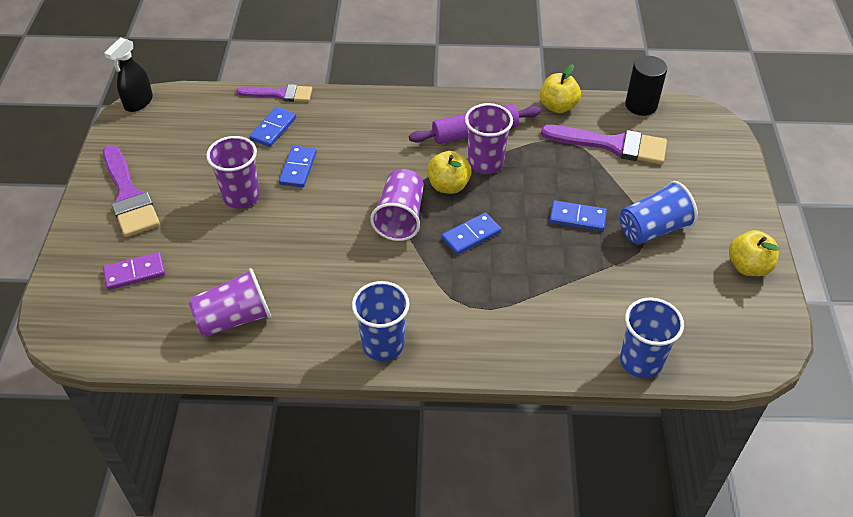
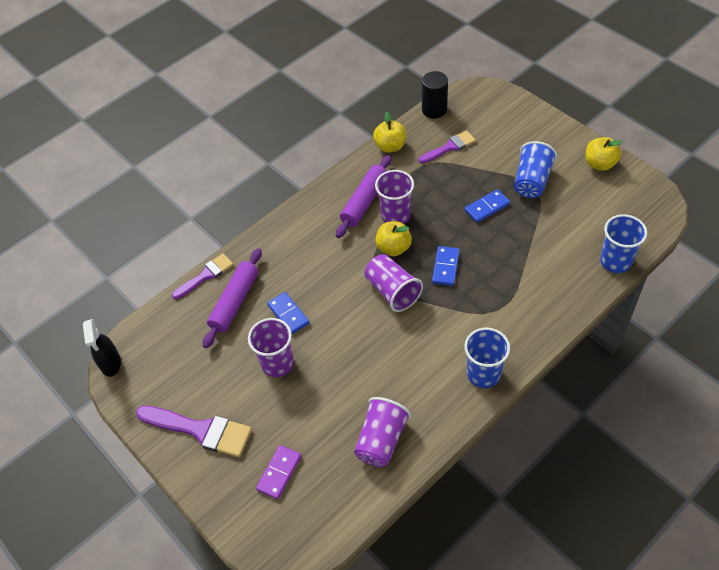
camera: 40 degrees left, 5 degrees up
blue domino [249,107,296,147] -> purple rolling pin [203,248,262,348]
purple brush [541,125,667,164] -> purple brush [419,130,476,164], size x0.64

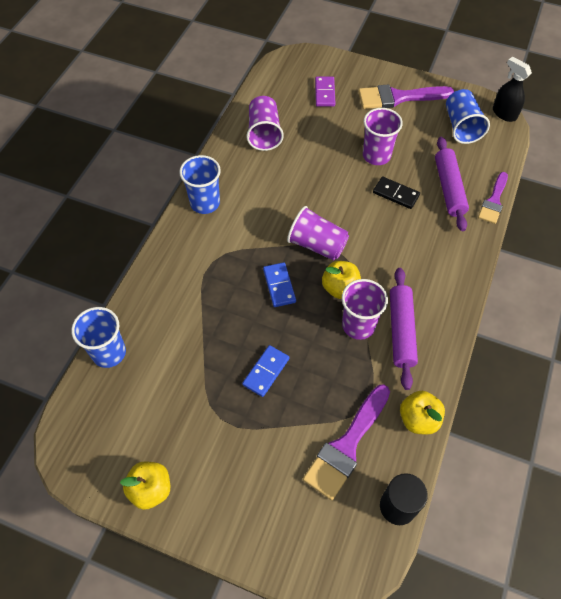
camera: 150 degrees right, 5 degrees up
blue domino [267,292,310,334] -> black domino [373,176,420,209]
purple brush [419,130,476,164] -> purple brush [303,384,390,500], size x1.57
blue cup [514,141,557,198] -> blue cup moved to [446,89,490,144]

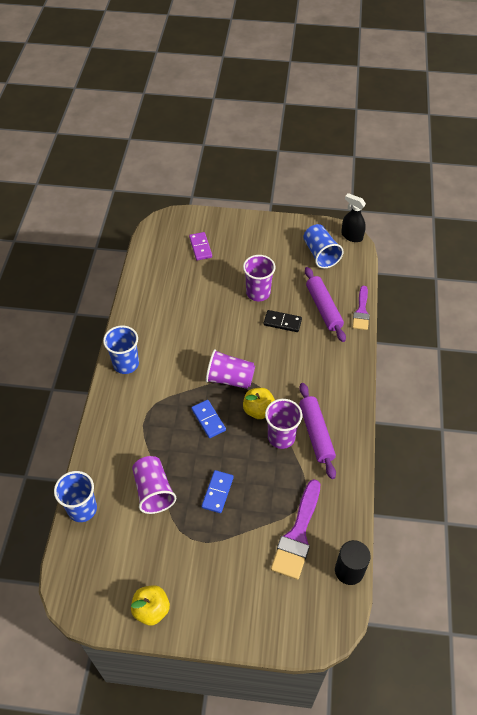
camera: 15 degrees left, 5 degrees down
purple cup [246,96,284,151] -> purple cup moved to [132,456,176,514]
purple brush [358,84,454,109] -> none
yellow apple [400,391,445,434] -> none

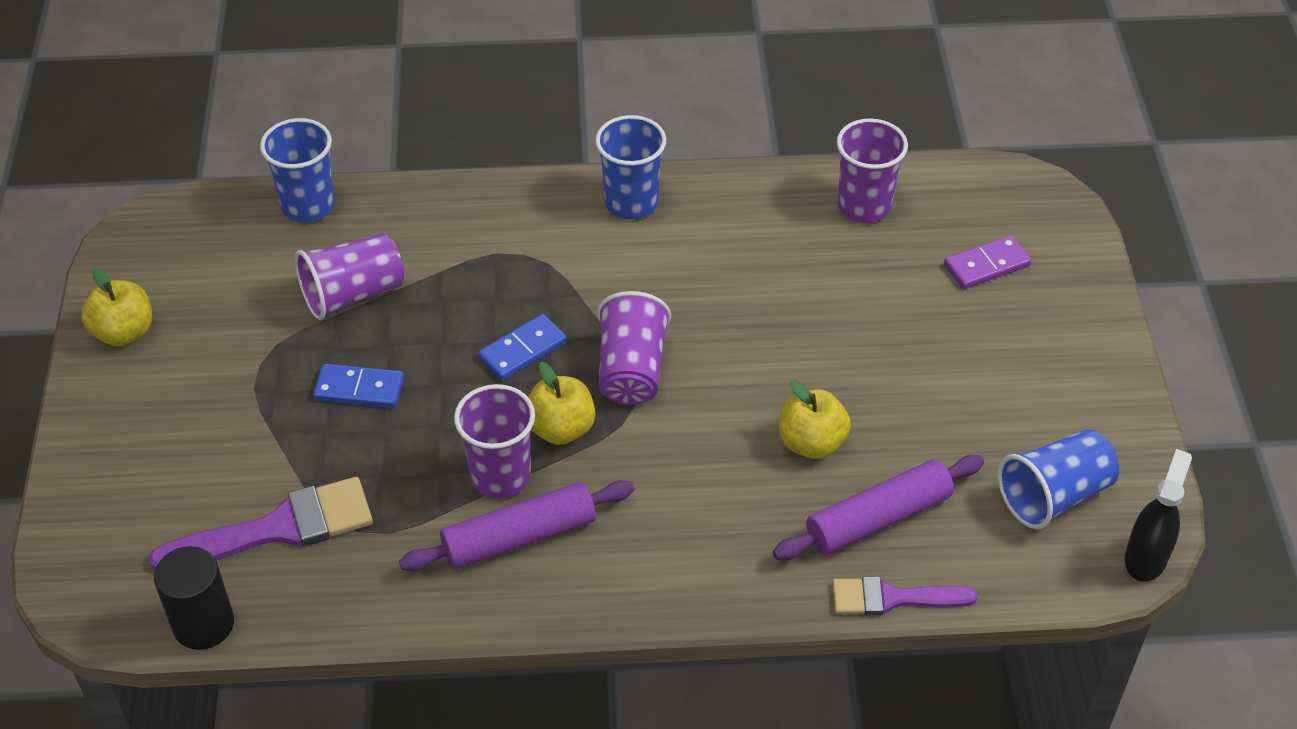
camera: 80 degrees right, 5 degrees down
purple cup [243,255,275,301] -> purple cup moved to [837,118,908,223]
black domino [263,310,302,332] -> yellow apple [779,380,851,459]
purple brush [271,479,320,580] -> purple brush turned 150 degrees clockwise [149,477,373,570]

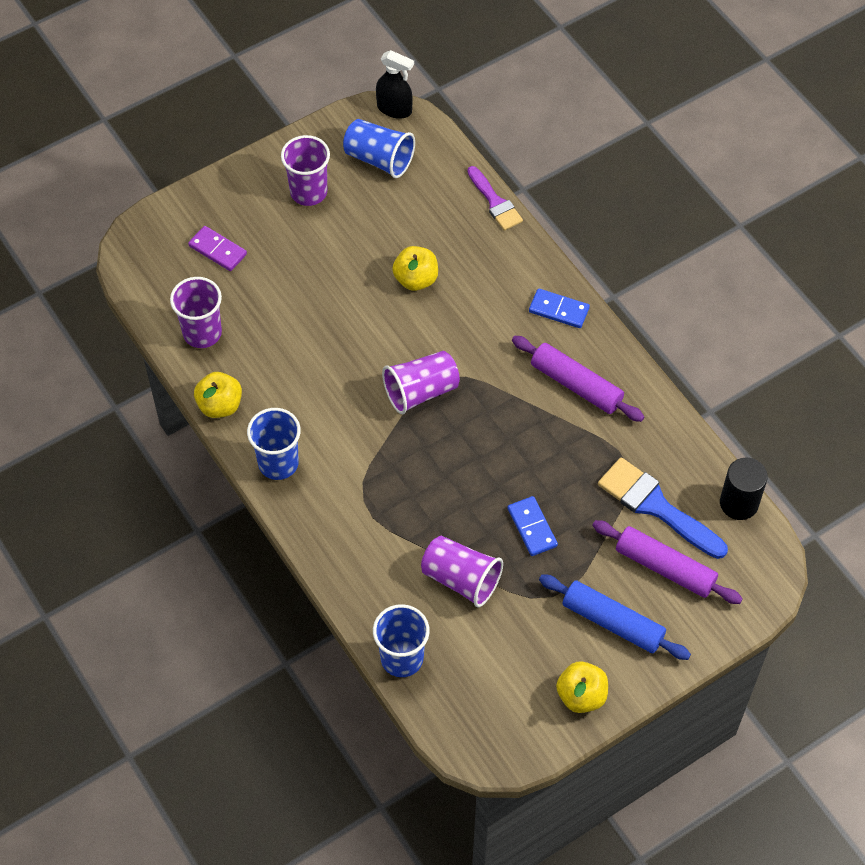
camera: 120 degrees left, 10 degrees up
purple brush [149,477,373,570] -> blue brush [598,457,728,559]
purple cup [454,384,535,498] -> purple cup moved to [281,135,330,206]
blue domino [478,314,567,380] -> blue domino moved to [529,289,590,328]
yellow apple [528,362,596,445] -> yellow apple moved to [194,372,242,418]
purple rolling pin [773,455,984,560] -> purple rolling pin moved to [592,520,743,604]
black spray bottle [1125,449,1192,582] -> black spray bottle turned 150 degrees counterclockwise [376,50,414,119]
none -> blue rolling pin [539,574,691,660]

